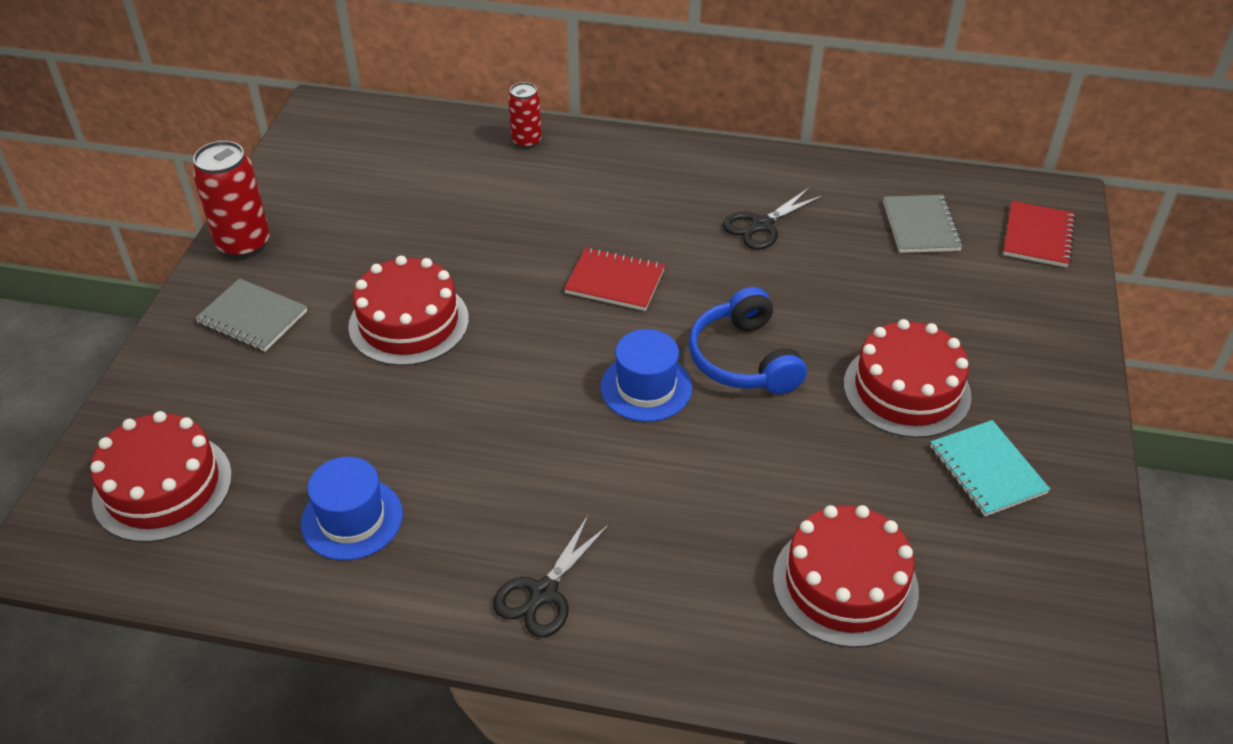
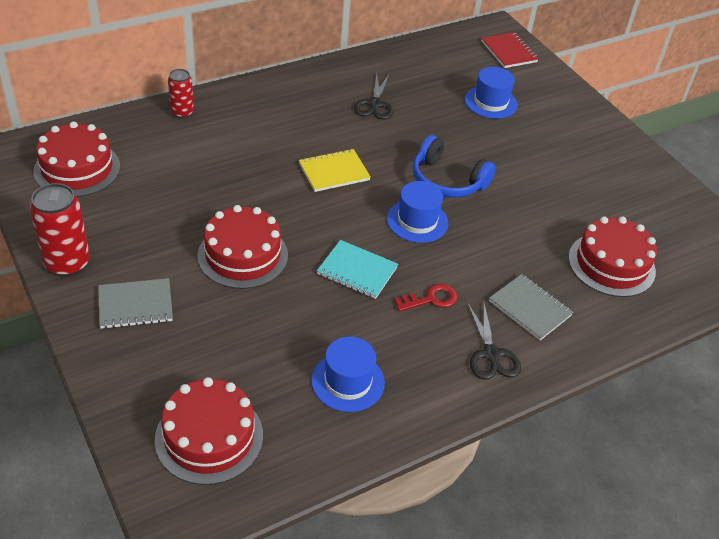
camera: 45 degrees left, 0 degrees up
red notebook [564,248,665,311] -> yellow notebook [299,149,371,192]
red cake [844,319,972,438] -> red cake moved to [33,121,120,197]
grey notebook [883,195,963,253] -> grey notebook moved to [489,274,574,340]
turquoise notebook [930,420,1050,517] -> turquoise notebook moved to [317,240,398,299]
none -> red key [394,284,457,312]
none -> blue hat [465,67,518,119]

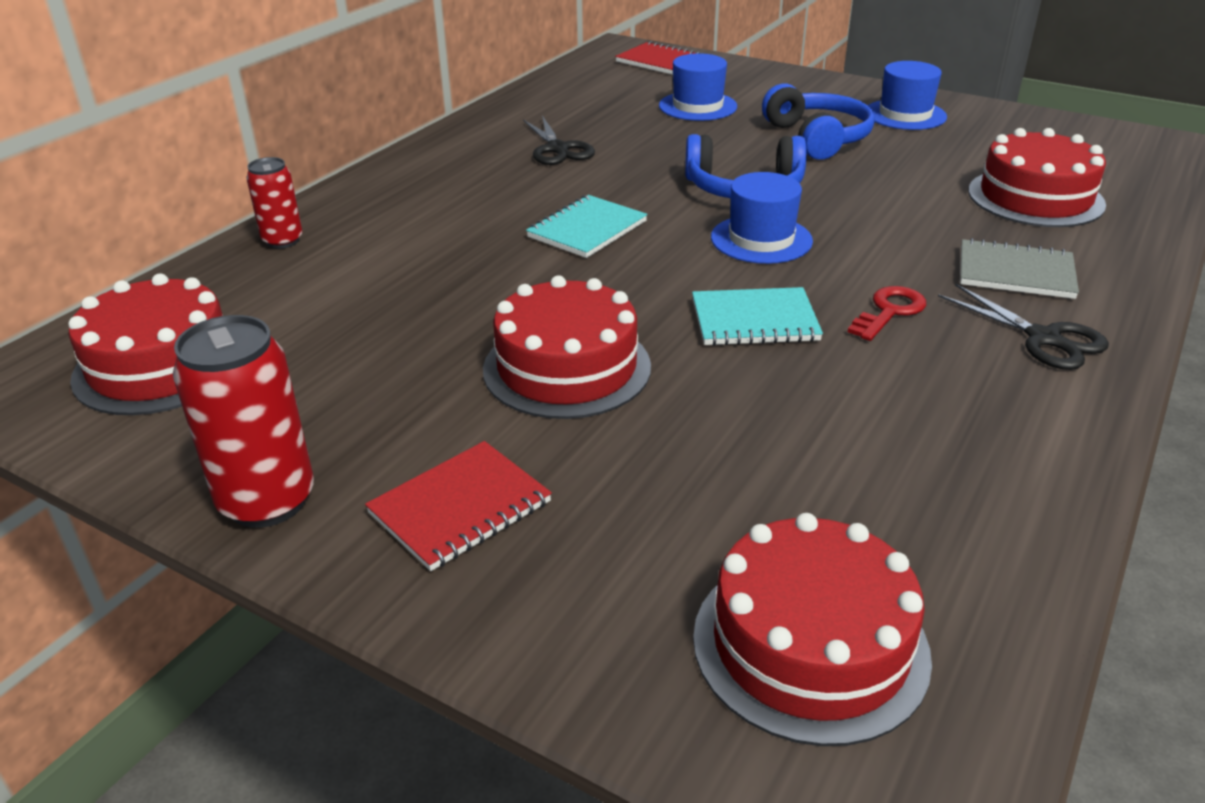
camera: 25 degrees left, 10 degrees down
grey notebook [98,278,173,329] -> red notebook [365,441,552,571]
yellow notebook [299,149,371,192] -> turquoise notebook [526,195,648,258]
blue hat [311,337,385,412] -> blue hat moved to [868,61,947,130]
none -> blue headphones [762,84,875,160]

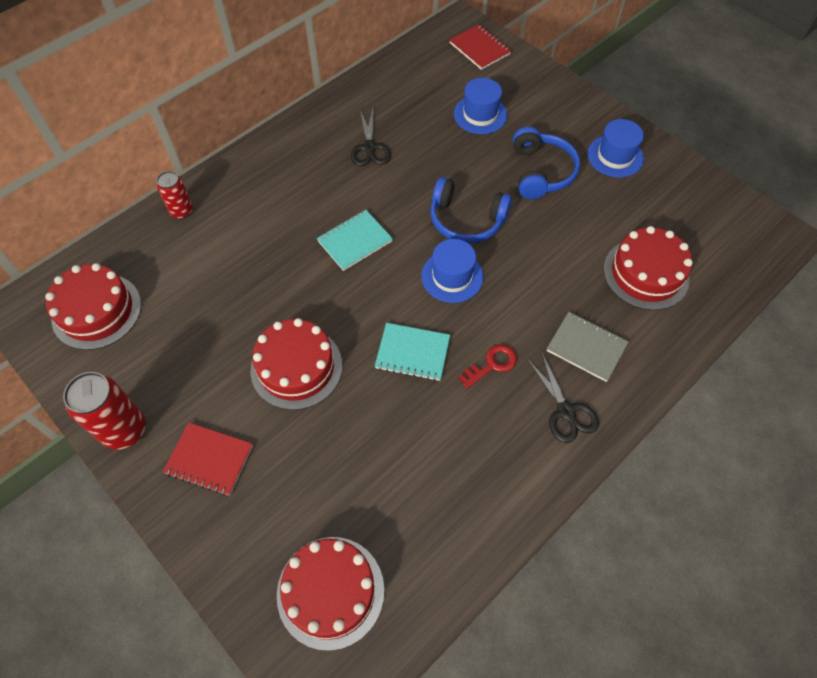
camera: 15 degrees right, 25 degrees up
red notebook [365,441,552,571] -> red notebook turned 45 degrees clockwise [163,422,253,496]

